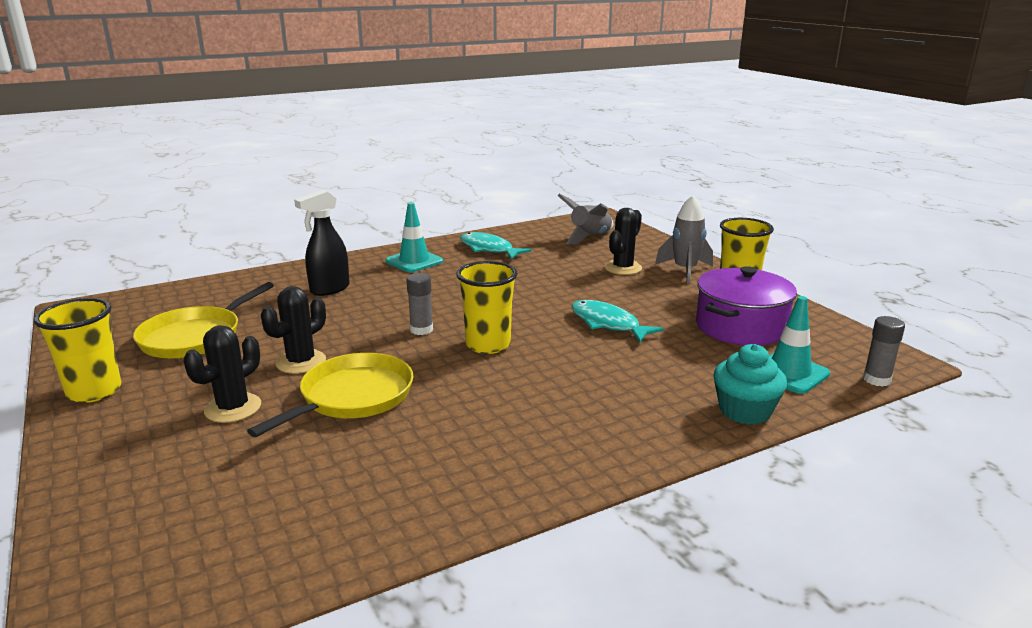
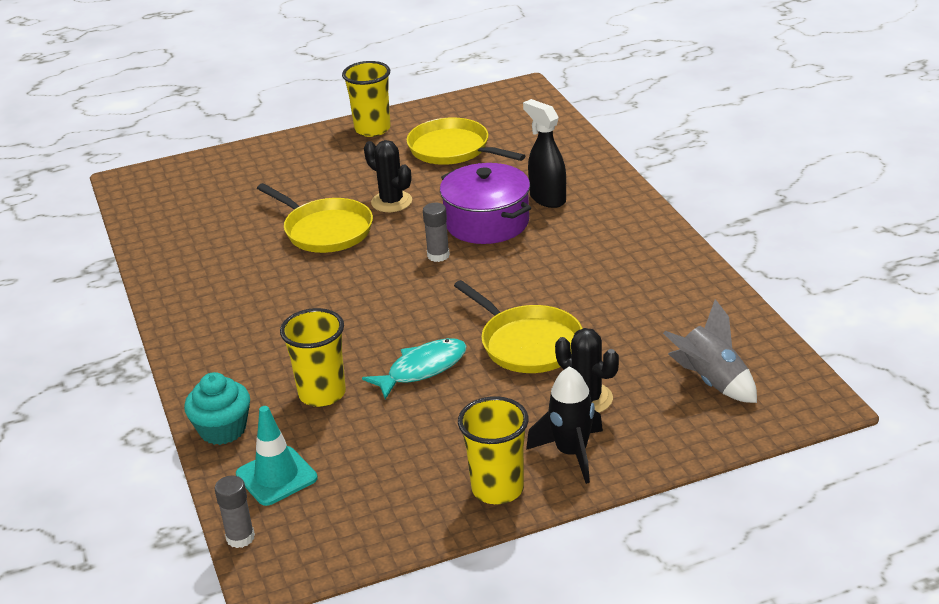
camera: 100 degrees right, 10 degrees up
black cactus [184,325,261,423] -> none
turquoise traffic cone [386,202,443,272] -> none
yellow cup [456,261,517,354] -> yellow cup moved to [280,308,346,407]
turquoise fish [460,232,531,260] -> none
grey rocket [655,195,713,284] -> black rocket [526,366,603,484]
purple pot [696,266,797,346] -> purple pot moved to [440,163,531,244]
none -> yellow pan [454,280,583,373]

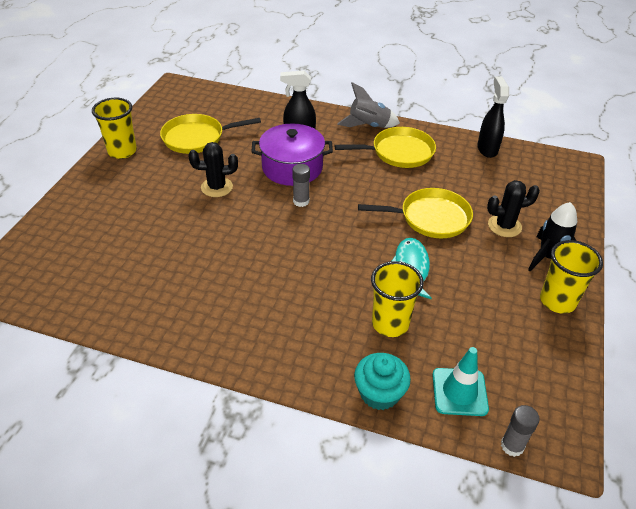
camera: 55 degrees left, 10 degrees up
yellow pan [257,183,373,253] -> yellow pan moved to [334,127,436,168]
grey rocket [663,299,757,403] -> grey rocket moved to [337,82,400,128]
none -> black spray bottle [477,77,509,158]

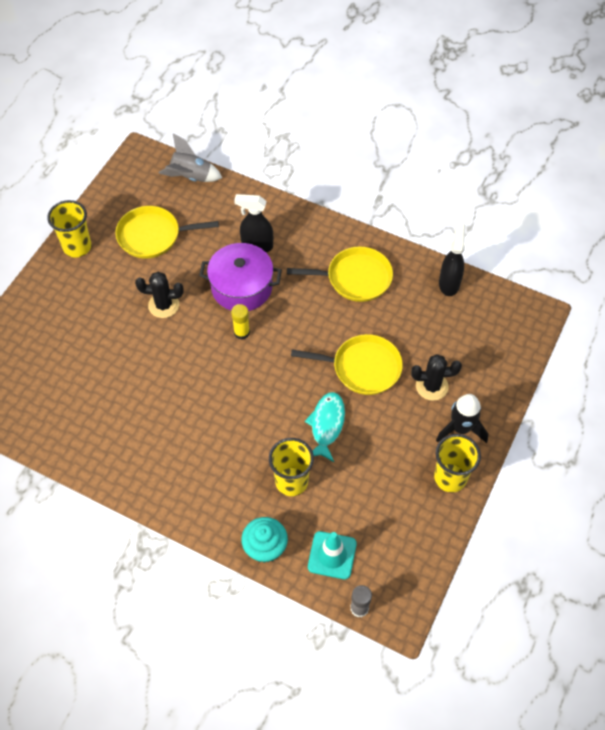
camera: 10 degrees right, 15 degrees up
grey glue stick [292,164,310,207] -> yellow glue stick [231,304,250,340]
grey rocket [337,82,400,128] -> grey rocket moved to [159,134,222,182]

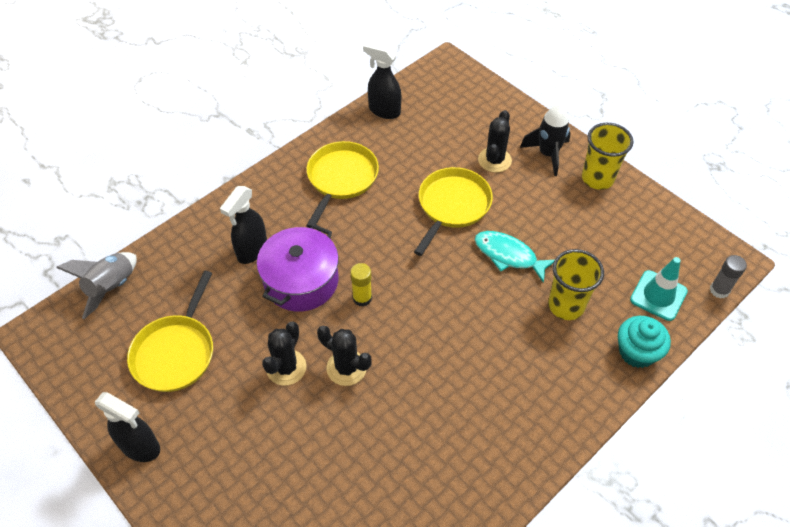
camera: 70 degrees left, 5 degrees down
yellow cup [47,200,92,257] -> black spray bottle [95,392,160,462]
none -> black cactus [317,326,372,386]

